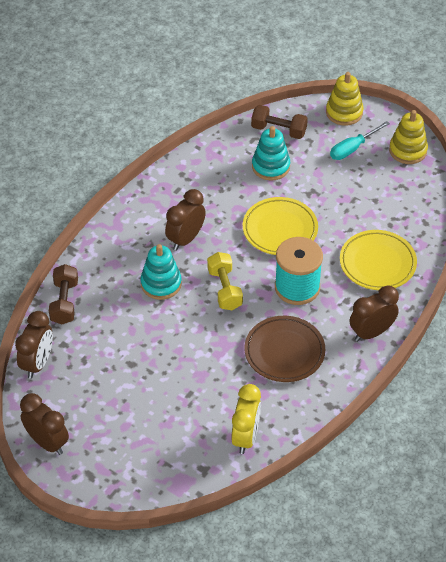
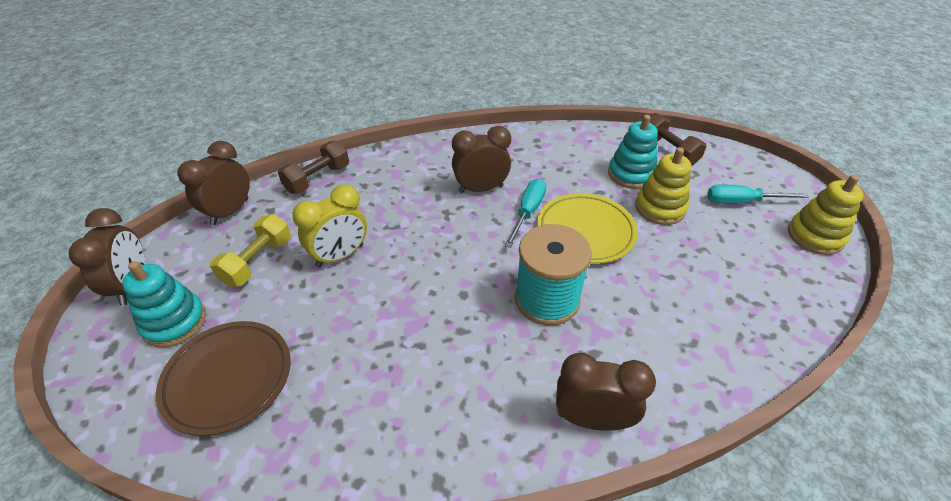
camera: 40 degrees right, 5 degrees down
brown clock [15,311,53,379] -> brown clock turned 150 degrees clockwise [178,141,250,226]
turquoise stacking toy [140,244,182,300] -> turquoise stacking toy moved to [122,261,206,348]
yellow dumbbell [207,252,243,310] -> yellow dumbbell moved to [210,214,291,287]
yellow clock [231,384,261,454] -> yellow clock moved to [292,185,367,267]
brown plate [244,316,325,382] -> brown plate moved to [156,321,291,436]
yellow stacking toy [326,72,364,126] -> yellow stacking toy moved to [635,147,691,225]
yellow plate [340,230,417,290] -> none
none -> turquoise screwdriver [505,179,546,248]

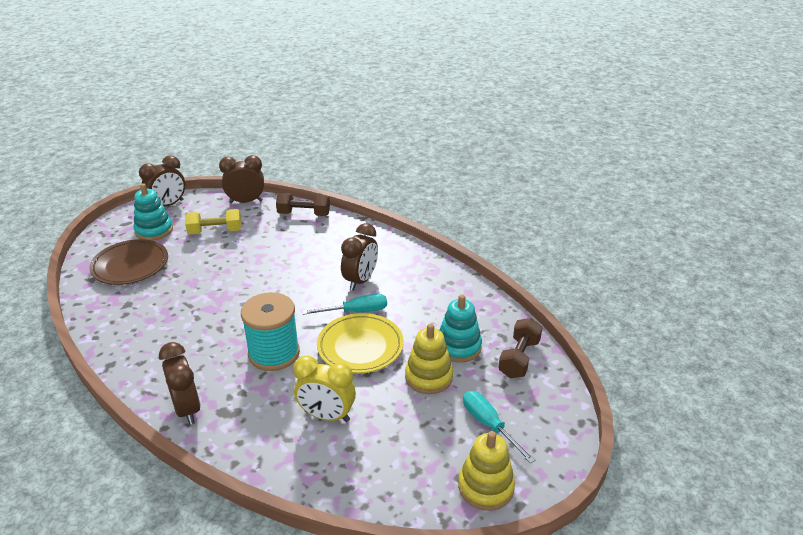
camera: 55 degrees right, 10 degrees down
yellow clock [292,185,367,267] -> yellow clock moved to [293,355,356,422]
brown clock [452,126,511,193] -> brown clock turned 75 degrees clockwise [341,223,378,291]

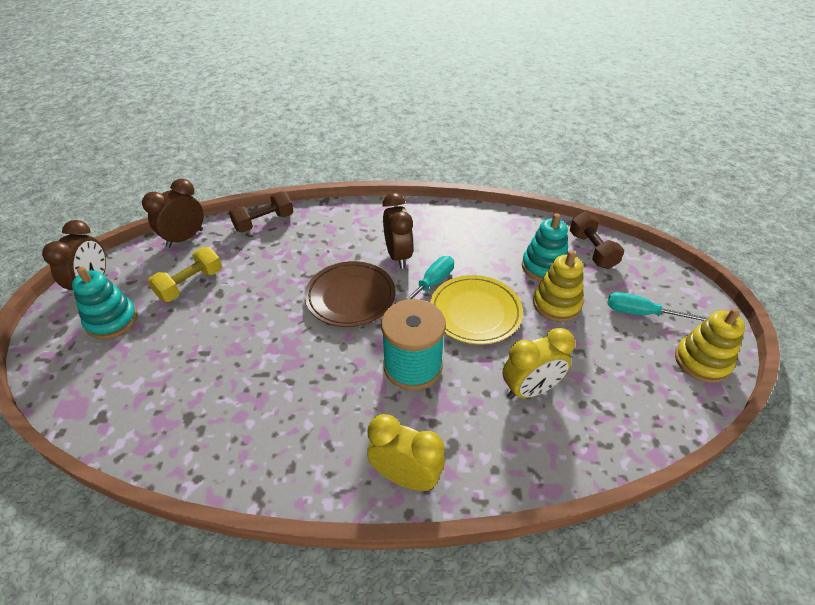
camera: 40 degrees left, 10 degrees up
brown plate [89,239,168,285] -> brown plate moved to [305,261,395,327]
brown clock [159,342,201,425] -> yellow clock [367,414,445,491]

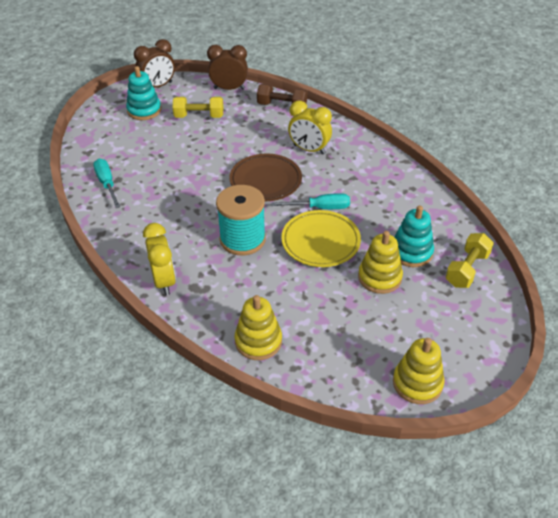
camera: 50 degrees right, 0 degrees up
brown clock [383,193,414,269] -> none
yellow clock [503,328,575,399] -> yellow clock moved to [288,101,332,154]
brown dumbbell [570,212,624,269] -> yellow dumbbell [446,233,494,288]
turquoise screwdriver [607,292,709,321] -> turquoise screwdriver moved to [93,159,120,208]
none -> yellow stacking toy [235,295,282,360]

